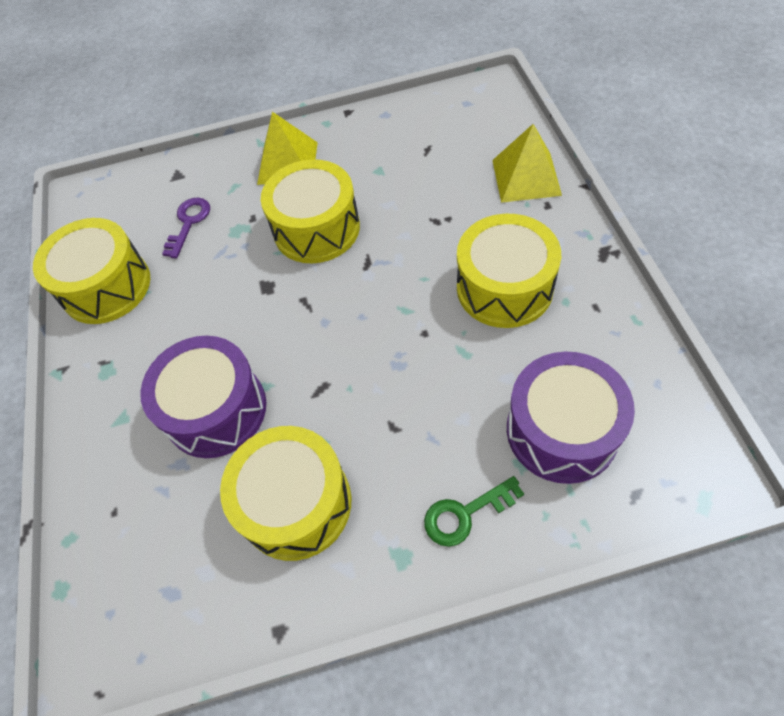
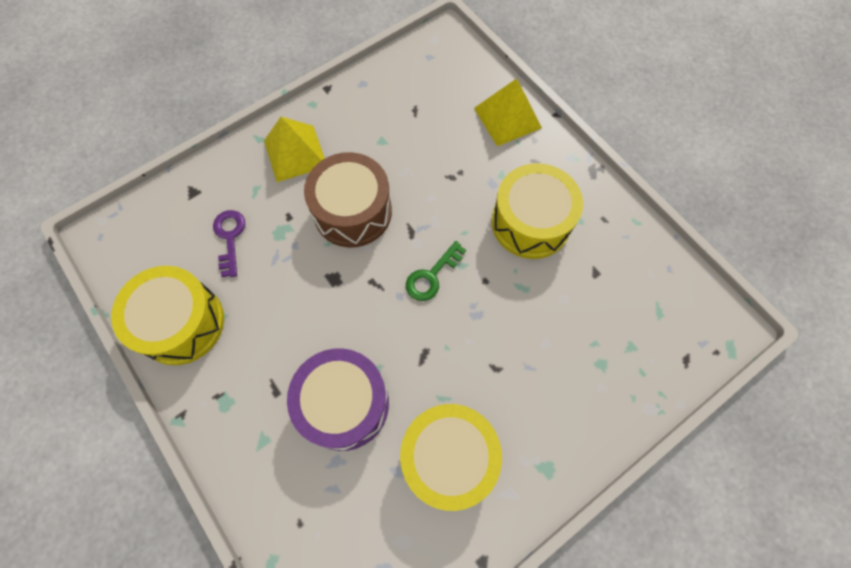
camera: 30 degrees left, 10 degrees up
yellow drum [261,159,360,263] -> brown drum [304,152,392,247]
green key [424,476,524,547] -> green key moved to [406,241,466,301]
purple drum [507,352,635,484] -> none

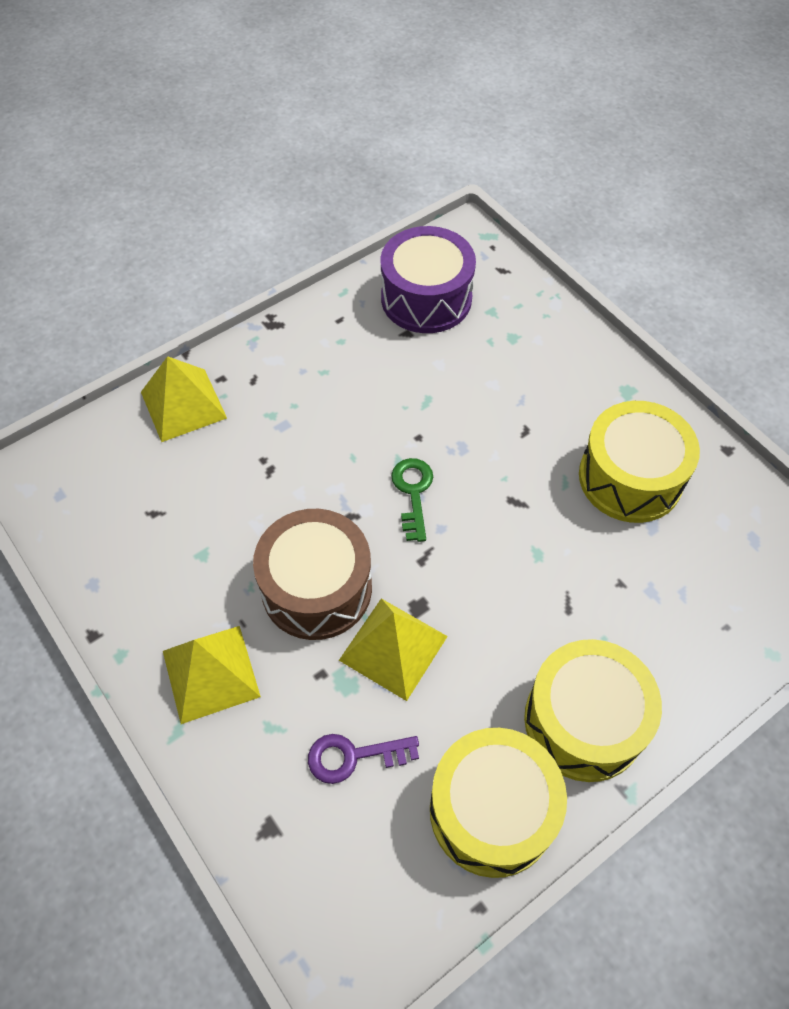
camera: 90 degrees left, 10 degrees down
purple drum [287,348,389,451] -> purple drum moved to [381,226,476,333]
green key [406,241,466,301] -> green key turned 135 degrees counterclockwise [391,458,433,542]
yellow drum [492,163,583,259] -> yellow drum moved to [524,639,662,782]
none -> yellow pyramid [339,599,448,701]

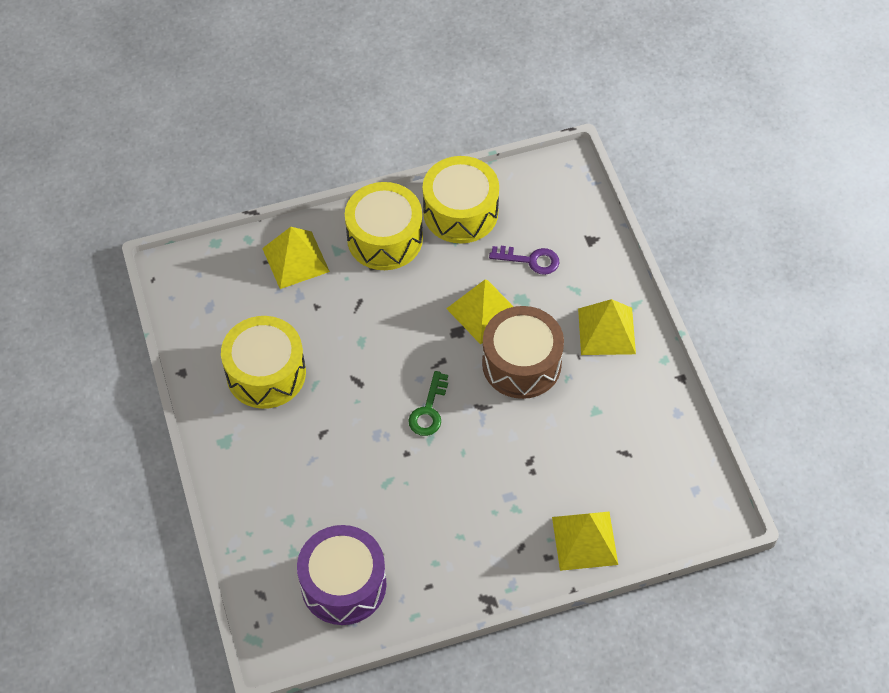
camera: 160 degrees left, 0 degrees up
none -> yellow pyramid [262,227,330,289]

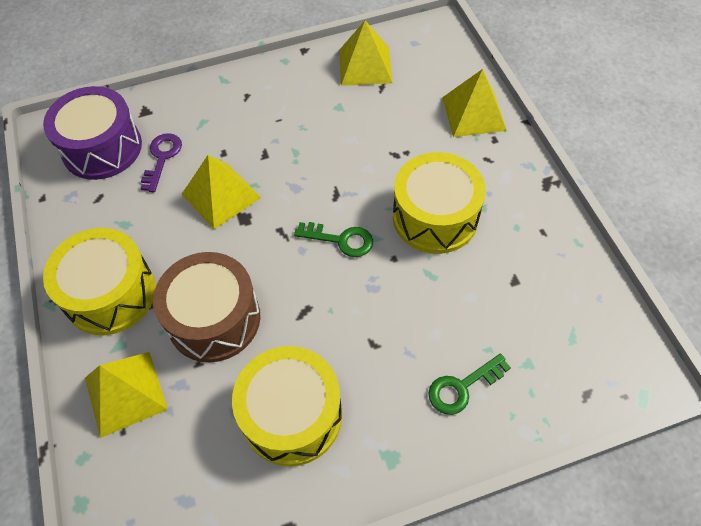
camera: 90 degrees left, 0 degrees up
purple drum [297,525,387,625] -> purple drum moved to [43,86,142,180]
yellow drum [423,156,499,243] -> yellow drum moved to [393,152,486,254]
brown drum [482,306,564,399] -> brown drum moved to [153,252,260,362]
yellow pyramid [578,299,636,355] -> yellow pyramid moved to [339,21,393,86]
none -> green key [428,353,511,415]

